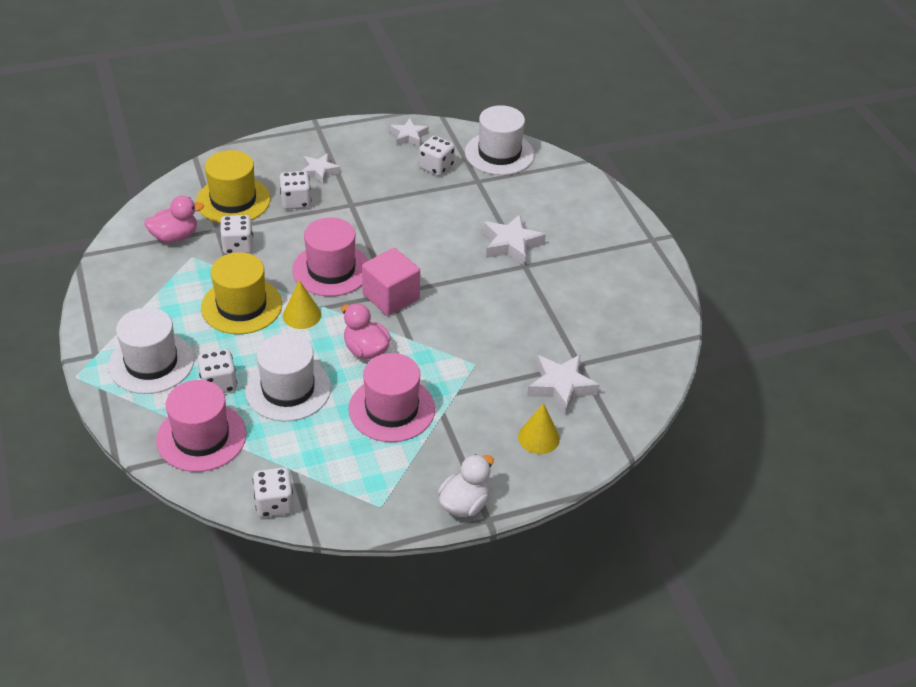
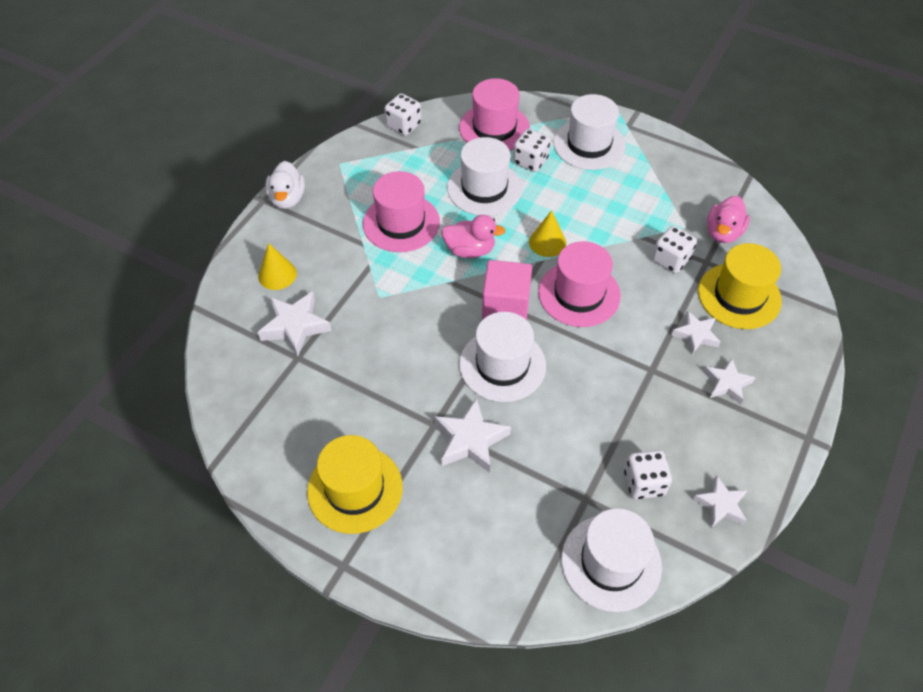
camera: 140 degrees right, 10 degrees up
yellow hat [201,252,282,334] -> yellow hat moved to [307,435,403,534]
white dice [280,171,311,209] -> white star [671,311,721,354]
none -> white hat [459,312,546,402]

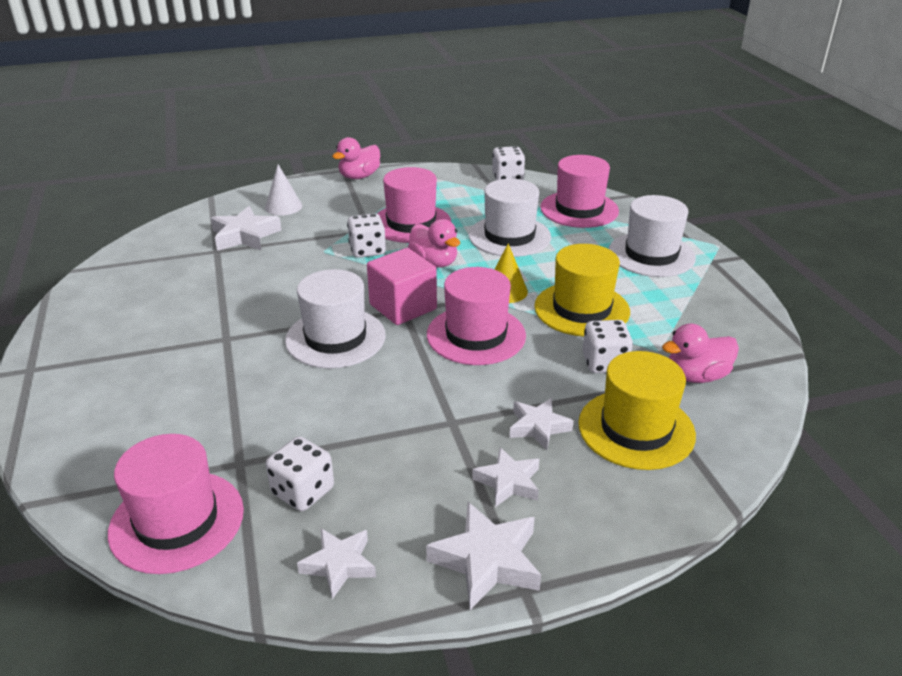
camera: 45 degrees right, 20 degrees down
yellow cone [258,243,297,290] -> white cone [265,164,302,216]
white duck [266,161,305,209] -> pink duck [332,137,380,179]
yellow hat [307,435,403,534] -> yellow hat moved to [534,244,630,336]
white star [434,398,511,473] -> white star moved to [426,502,541,610]
white dice [513,129,550,172] -> white dice moved to [347,213,386,258]
white hat [562,508,662,612] -> pink hat [108,434,244,574]

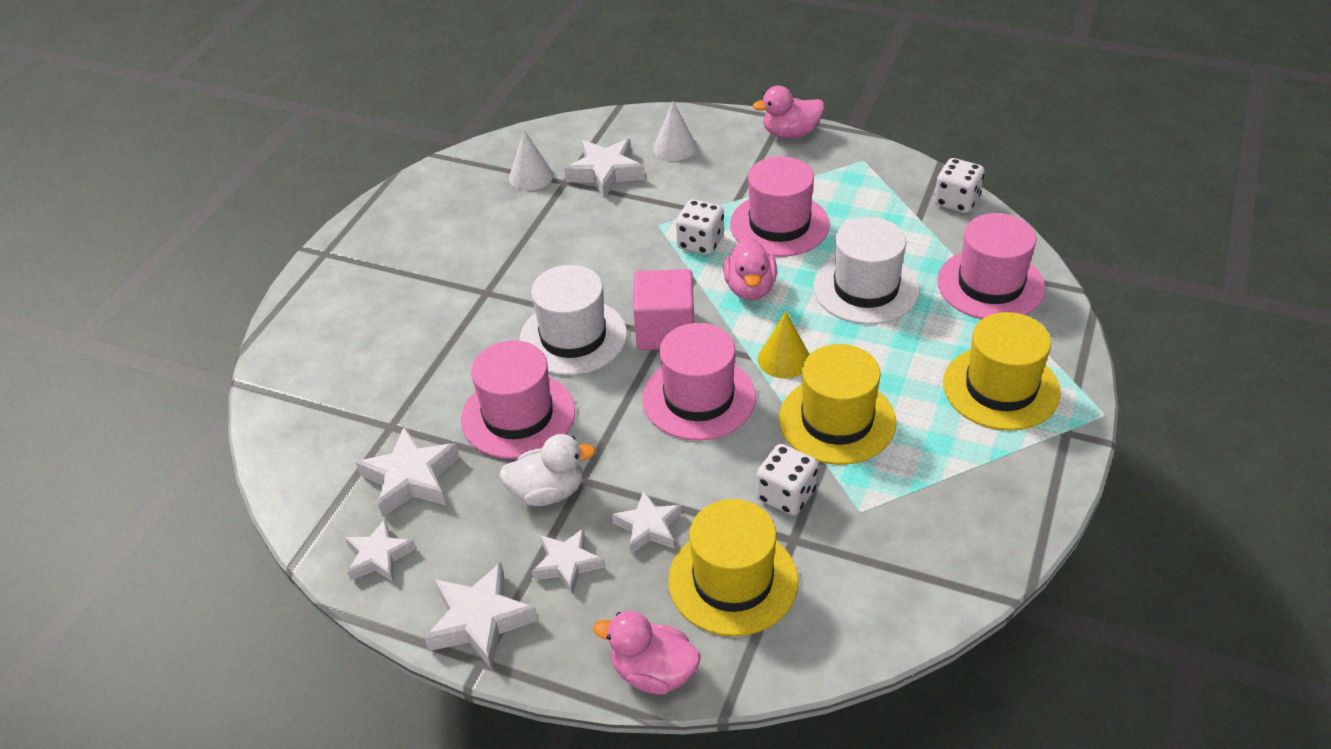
camera: 40 degrees right, 10 degrees up
pink hat [108,434,244,574] -> pink hat moved to [461,340,575,459]
white dice [266,436,334,511] -> white star [356,427,459,517]
white hat [609,195,696,277] -> yellow hat [943,312,1061,431]
pink duck [662,323,739,383] -> pink duck moved to [593,611,701,695]
none -> white duck [499,434,596,506]
none -> white cone [509,130,553,191]

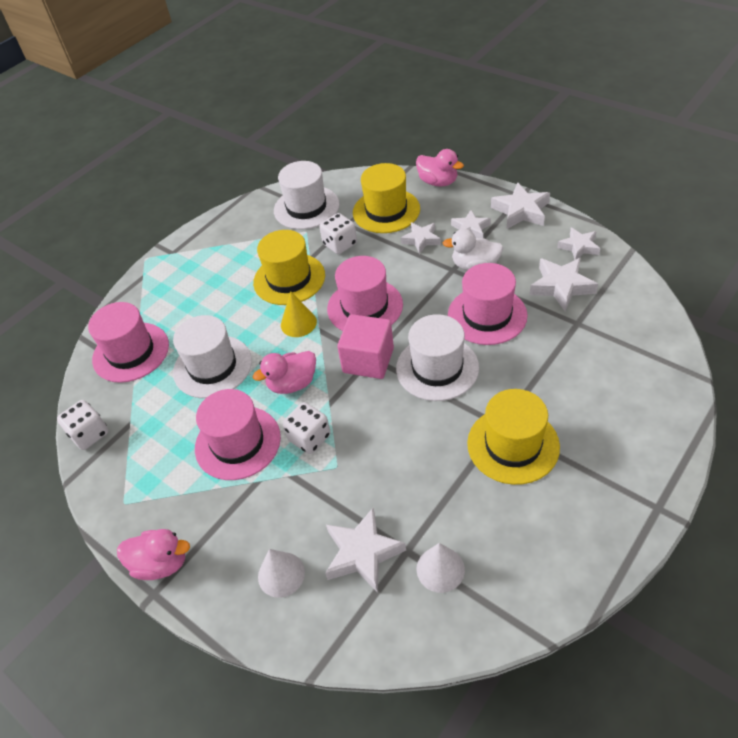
camera: 160 degrees left, 5 degrees up
pink duck [723,237,777,300] -> pink duck turned 135 degrees counterclockwise [253,351,316,394]
yellow hat [943,312,1061,431] -> yellow hat moved to [467,389,560,485]
none -> white hat [274,161,339,229]

